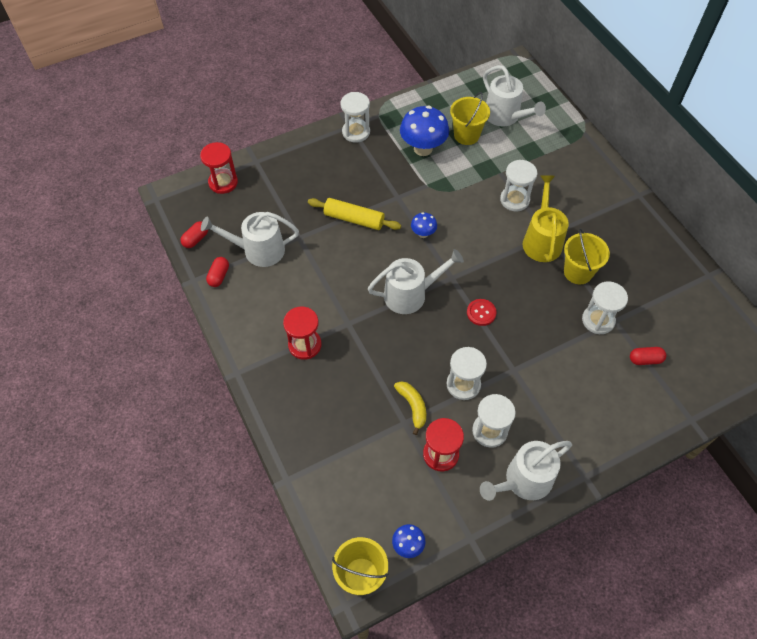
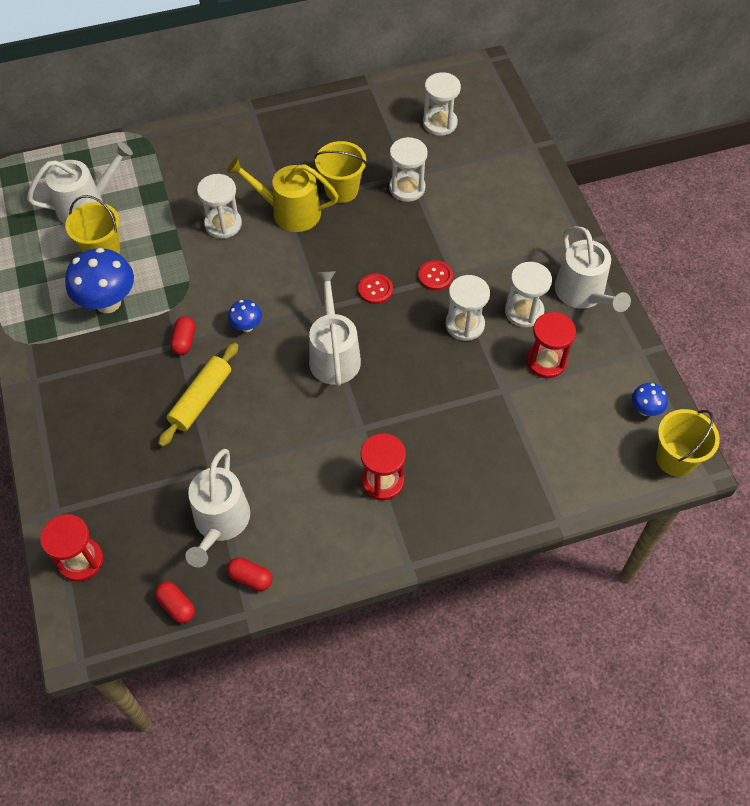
camera: 80 degrees left, 0 degrees up
white hourglass [340,92,370,143] -> white hourglass moved to [423,72,461,136]
yellow banana [394,381,426,435] -> none
red capsule [630,347,666,365] -> red capsule moved to [170,316,195,355]
none -> red button [418,260,453,291]

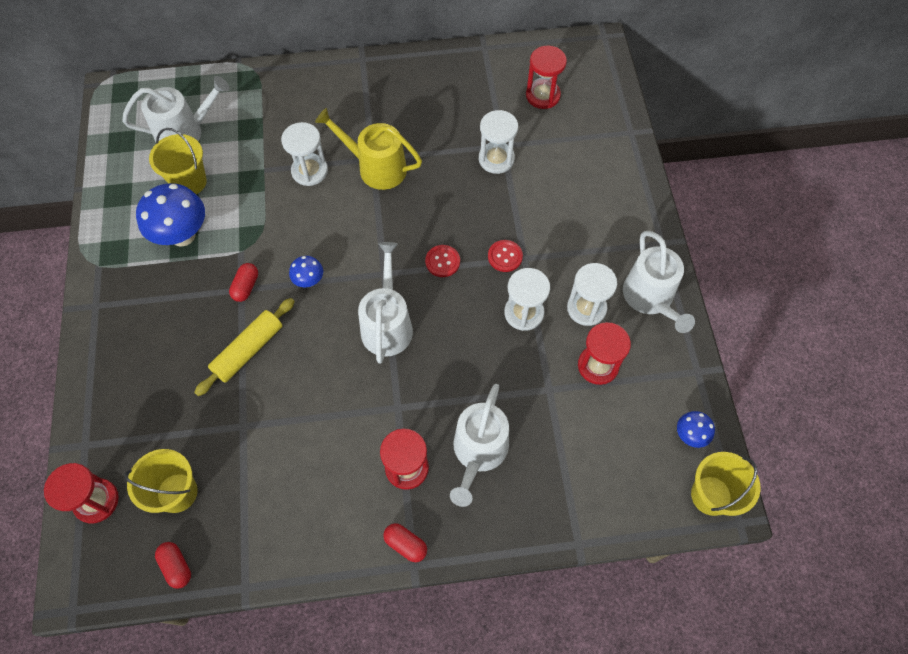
camera: 10 degrees right, 5 degrees up
white watering can [185,449,250,567] -> white watering can moved to [450,384,509,507]
red capsule [227,557,272,591] -> red capsule moved to [383,523,427,562]
yellow bucket [314,141,367,203] -> yellow bucket moved to [124,449,198,513]
white hourglass [423,72,461,136] -> red hourglass [526,46,567,109]

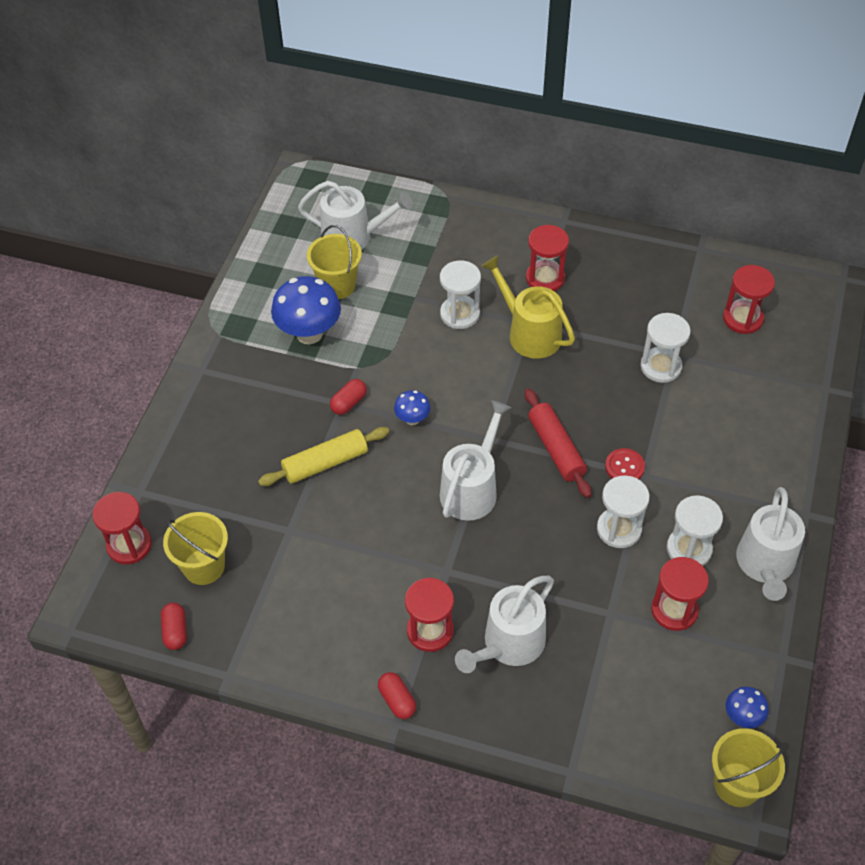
camera: 25 degrees right, 10 degrees down
red button [425,245,460,277] -> red rolling pin [525,388,592,498]
none -> red hourglass [526,225,569,291]

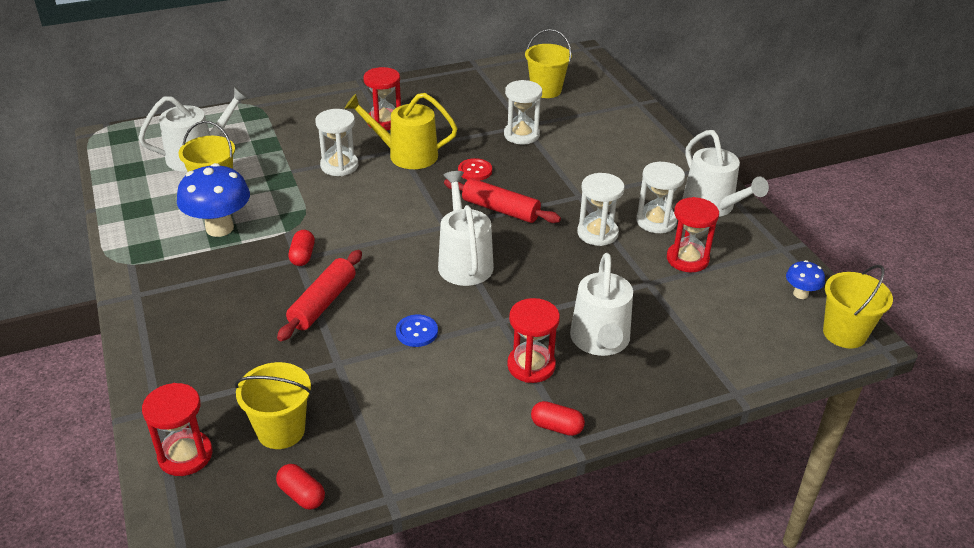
camera: 40 degrees left, 15 degrees down
yellow rolling pin [258,427,389,486] -> red rolling pin [277,250,362,341]
blue mushroom [394,390,431,425] -> none
red button [605,448,645,479] -> red button moved to [458,158,492,181]
red hourglass [723,265,775,334] -> yellow bucket [525,29,572,98]
none -> blue button [396,314,438,347]

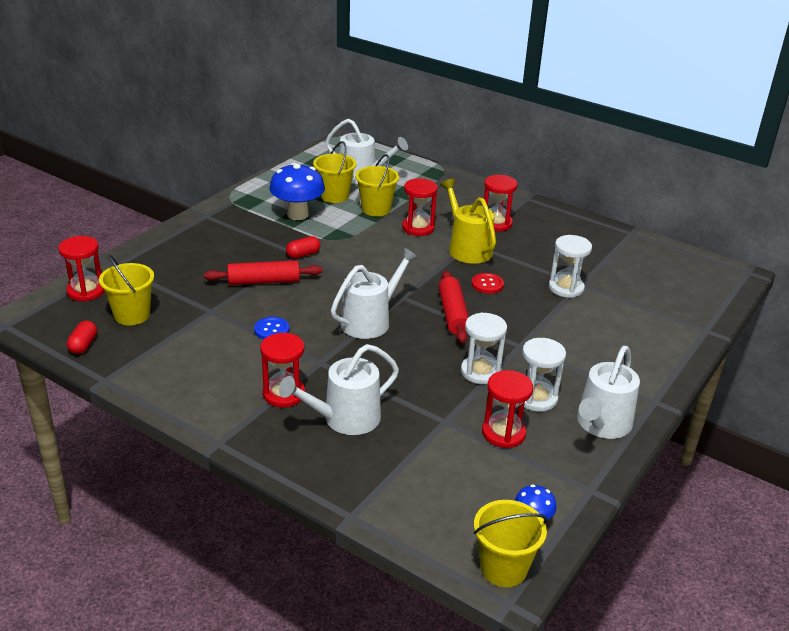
camera: 55 degrees right, 5 degrees down
white hourglass [315,109,358,176] -> red hourglass [402,178,438,236]
yellow bucket [525,29,572,98] -> yellow bucket moved to [355,154,399,217]
red capsule [531,401,585,436] -> none

